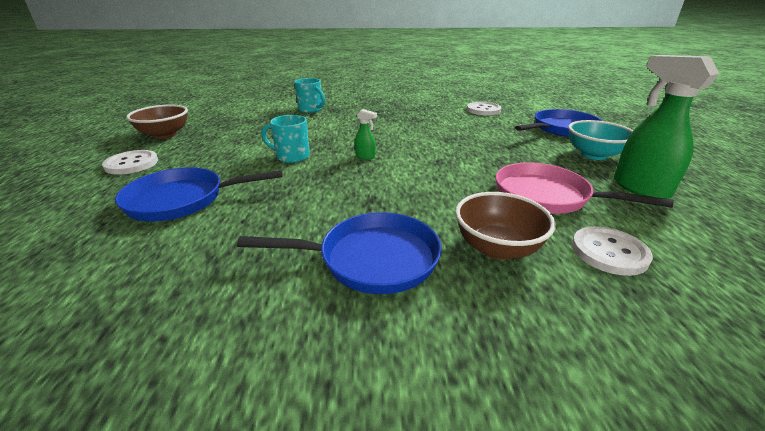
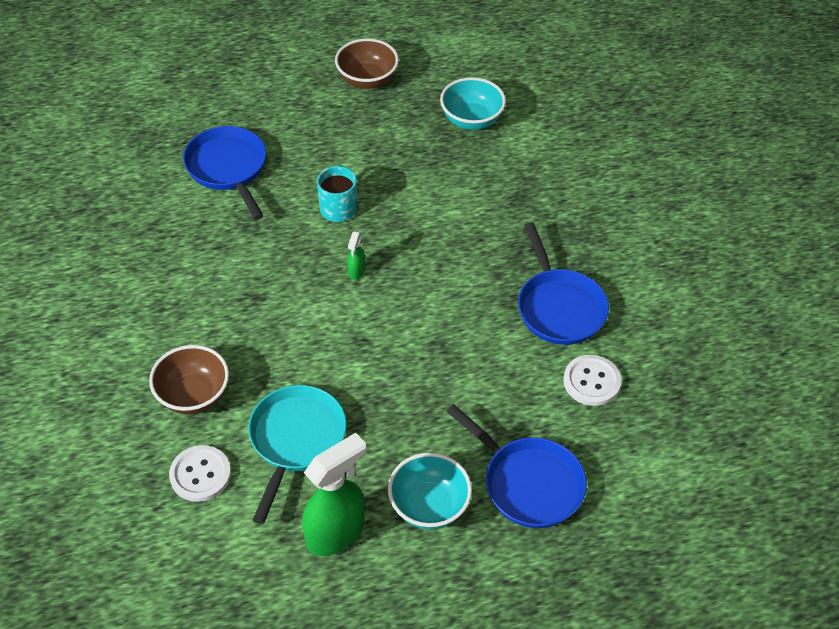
camera: 75 degrees right, 20 degrees up
white button [102,150,158,175] -> none
blue pan [237,212,442,294] -> blue pan moved to [518,222,609,345]
turquoise mug [294,78,325,113] -> none
pink pan [496,162,674,214] -> turquoise pan [248,385,347,524]
none -> turquoise bowl [440,77,506,130]

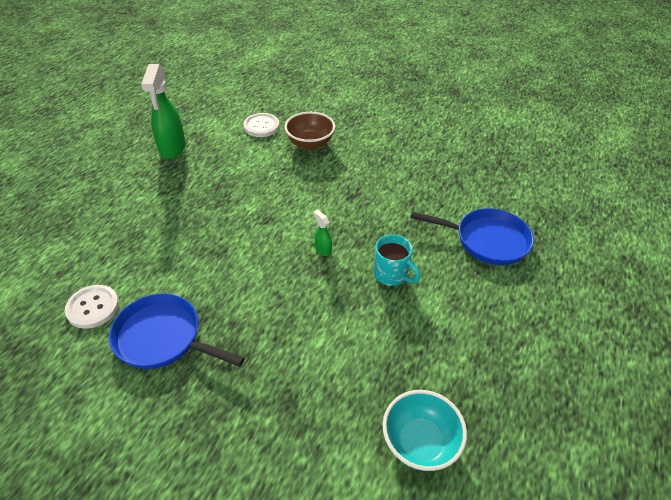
camera: 130 degrees right, 5 degrees down
turquoise pan [248,385,347,524] -> none
brown bowl [335,38,399,89] -> none
turquoise bowl [388,453,472,529] -> none
blue pan [446,404,587,528] -> none

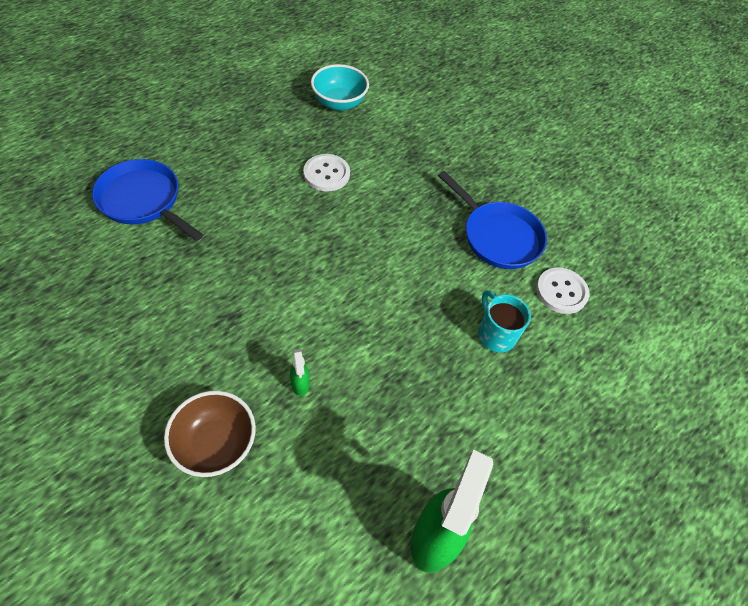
camera: 160 degrees left, 10 degrees up
white button [243,113,280,137] -> white button moved to [303,154,350,192]
green spray bottle [313,209,332,256] -> green spray bottle moved to [290,349,310,396]
turquoise mug [374,234,421,286] -> turquoise mug moved to [478,290,531,352]

